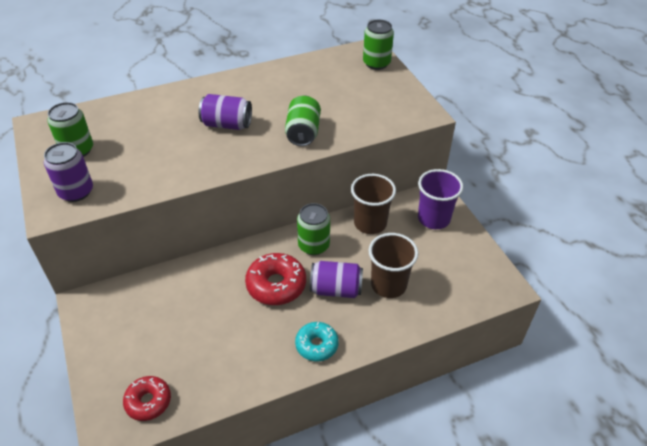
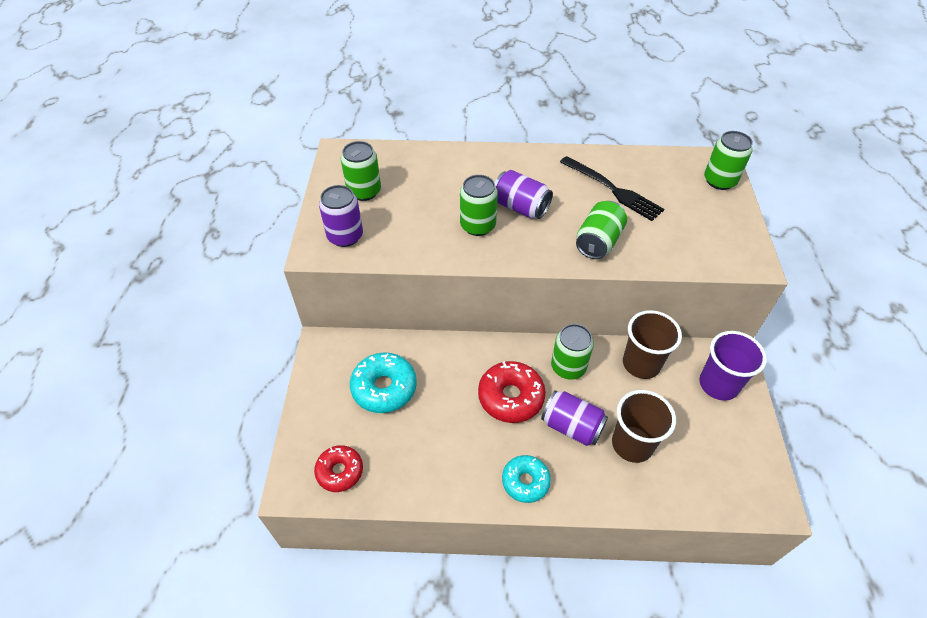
camera: 25 degrees right, 5 degrees up
none -> turquoise donut [350,352,417,413]
none -> green can [460,175,498,236]
none -> black fork [560,156,664,221]

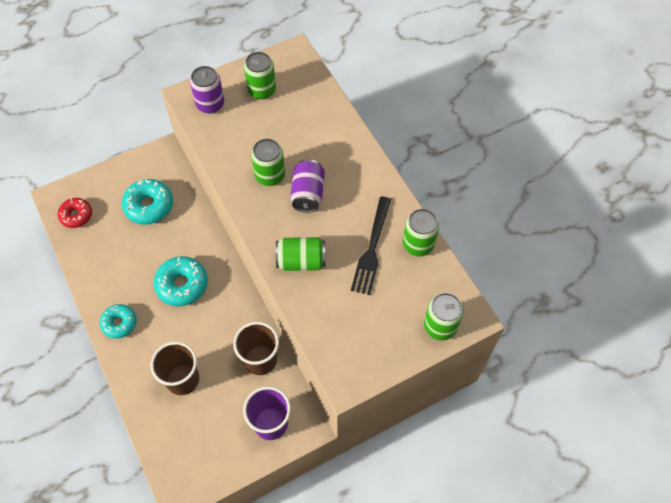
camera: 60 degrees right, 10 degrees up
red donut [478,361,546,423] -> turquoise donut [154,256,208,306]
purple can [541,390,608,446] -> none
green can [551,324,594,380] -> green can moved to [403,209,439,256]

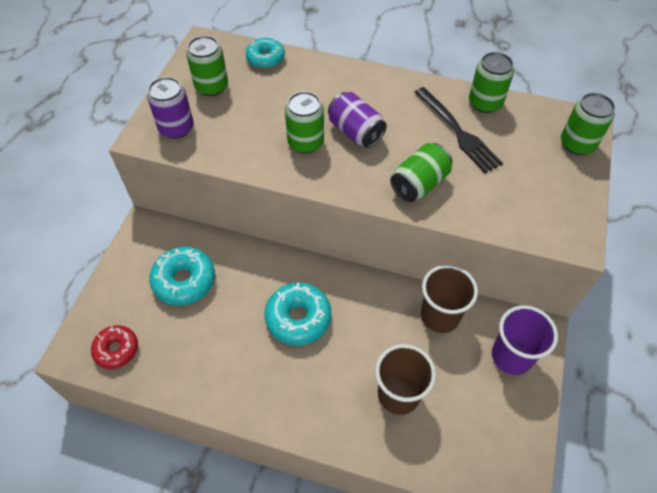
camera: 45 degrees left, 5 degrees down
turquoise donut [100,304,137,339] -> turquoise donut moved to [246,38,285,69]

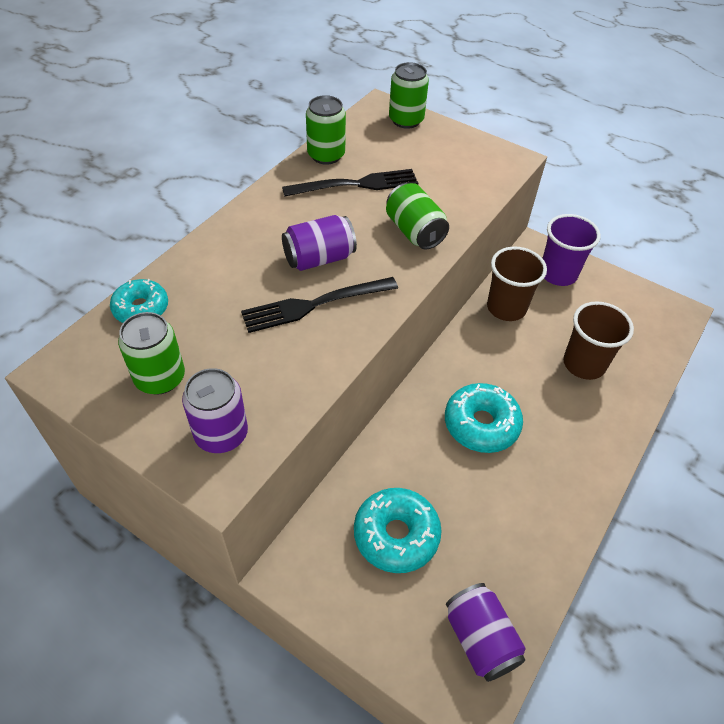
camera: 75 degrees left, 5 degrees down
red donut [91,325,138,369] -> purple can [446,583,526,682]
green can [285,91,324,154] -> black fork [241,277,398,333]

